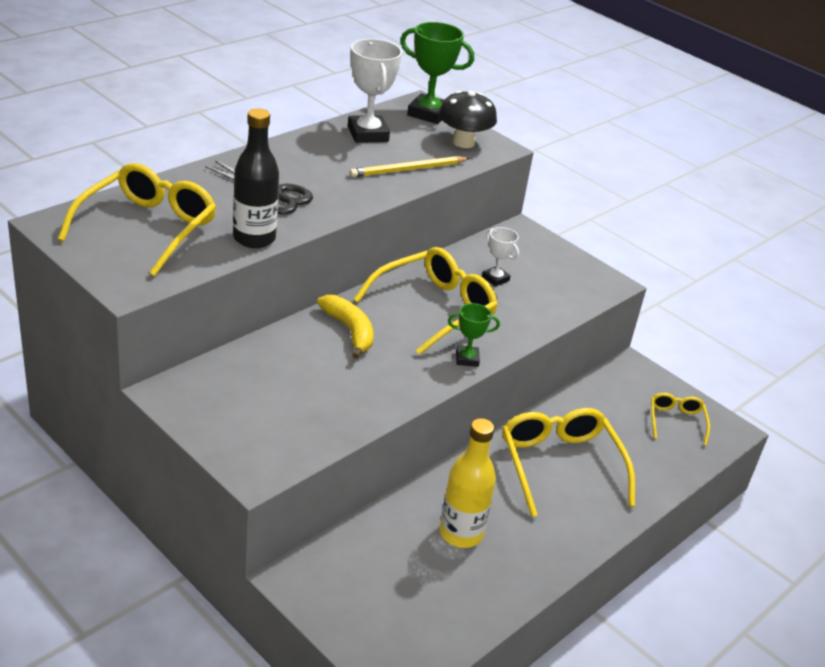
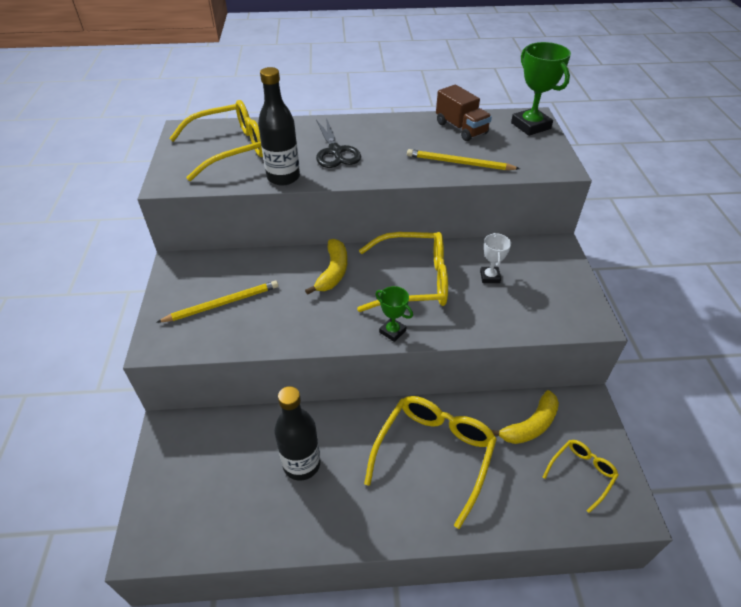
camera: 45 degrees right, 10 degrees up
white trophy [348,39,402,143] -> brown truck [436,85,492,141]
black mushroom [439,91,497,148] -> none
yellow bottle [440,418,496,548] -> black bottle [274,386,320,481]
none -> yellow pencil [156,281,278,323]
none -> yellow banana [491,390,559,444]

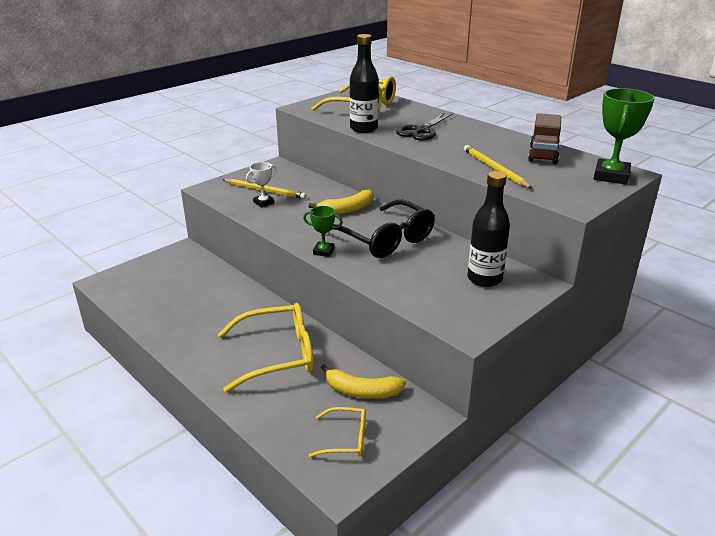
camera: 50 degrees right, 15 degrees down
black bottle [274,386,320,481] -> black bottle moved to [467,171,510,287]
yellow glasses [357,232,448,312] -> black glasses [330,199,435,258]
green trophy [375,286,413,342] -> green trophy turned 75 degrees counterclockwise [303,206,343,257]
white trophy [480,233,511,283] -> white trophy moved to [246,162,277,207]

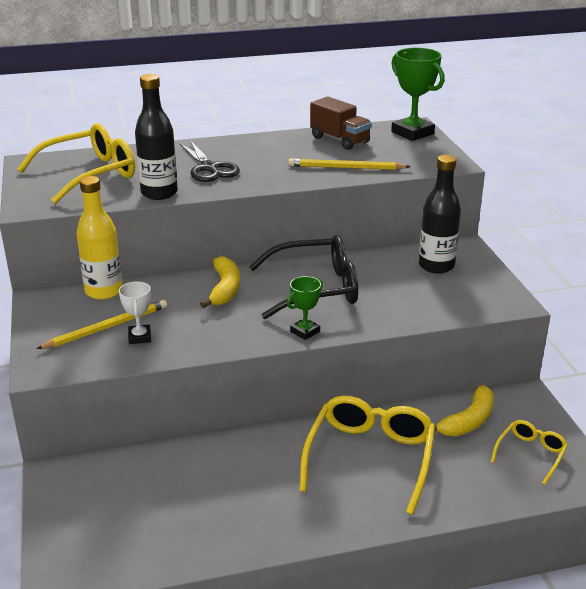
camera: 60 degrees left, 0 degrees up
none -> yellow bottle [76,176,122,300]

